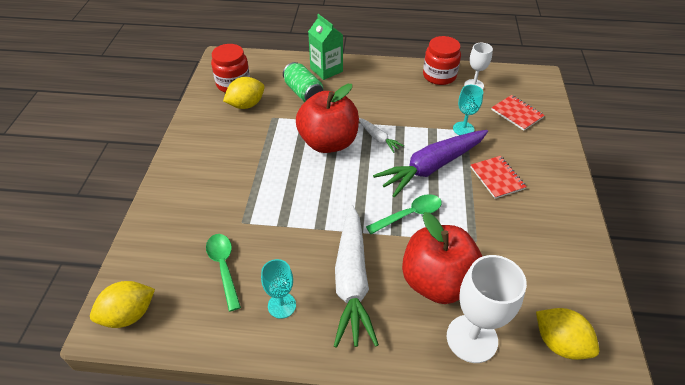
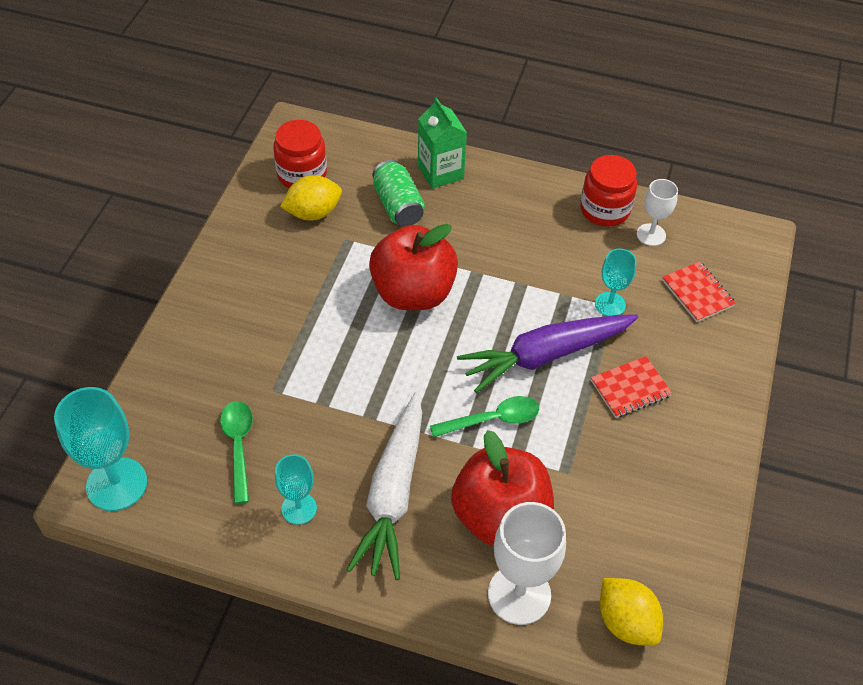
camera: 10 degrees right, 5 degrees up
yellow lemon [90,281,155,328] -> turquoise goblet [54,387,147,511]
white carrot [359,118,404,153] -> none
red notebook [471,156,527,199] -> red notebook turned 75 degrees clockwise [591,356,672,418]

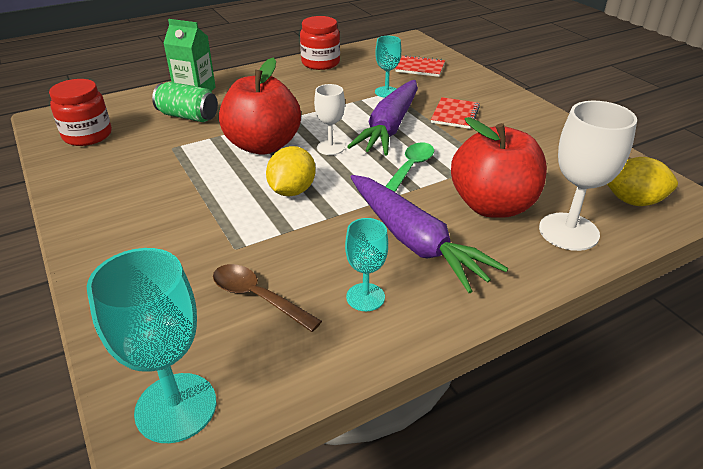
camera: 45 degrees left, 15 degrees down
green spoon [220,401,253,504] -> brown spoon [213,264,322,332]
yellow lemon [280,175,342,220] -> yellow lemon moved to [266,146,316,197]
white carrot [347,392,422,580] -> purple carrot [351,175,508,293]
white goblet [637,179,678,246] -> white goblet moved to [314,84,345,155]

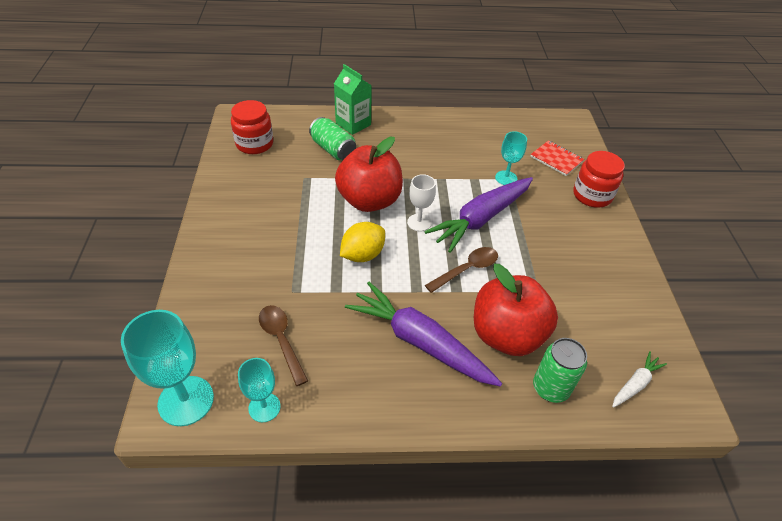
camera: 25 degrees right, 10 degrees up
red jar [300,16,340,70] -> red jar moved to [573,151,625,208]
turquoise goblet [345,218,388,311] -> turquoise goblet moved to [238,358,281,422]
purple carrot [351,175,508,293] -> purple carrot turned 135 degrees clockwise [345,282,502,387]
green spoon [385,142,434,192] -> brown spoon [425,247,498,293]
red notebook [431,97,480,129] -> none
white goblet [539,101,637,251] -> green can [533,338,587,403]
yellow lemon [607,157,678,206] -> white carrot [612,352,667,408]

